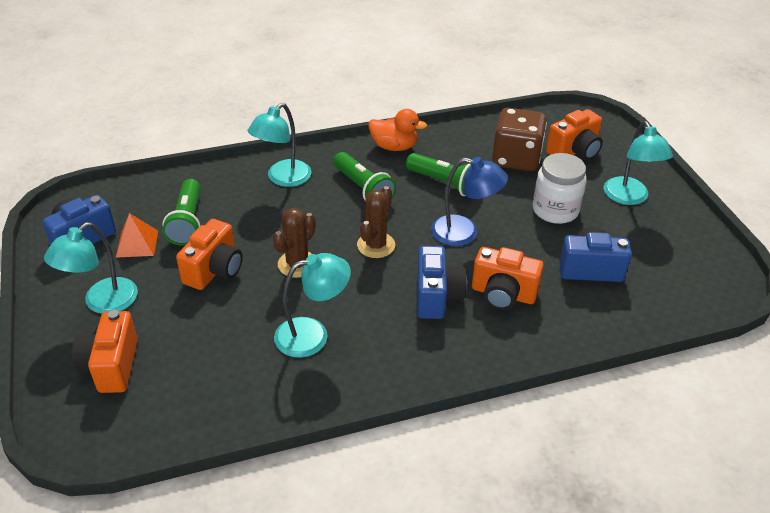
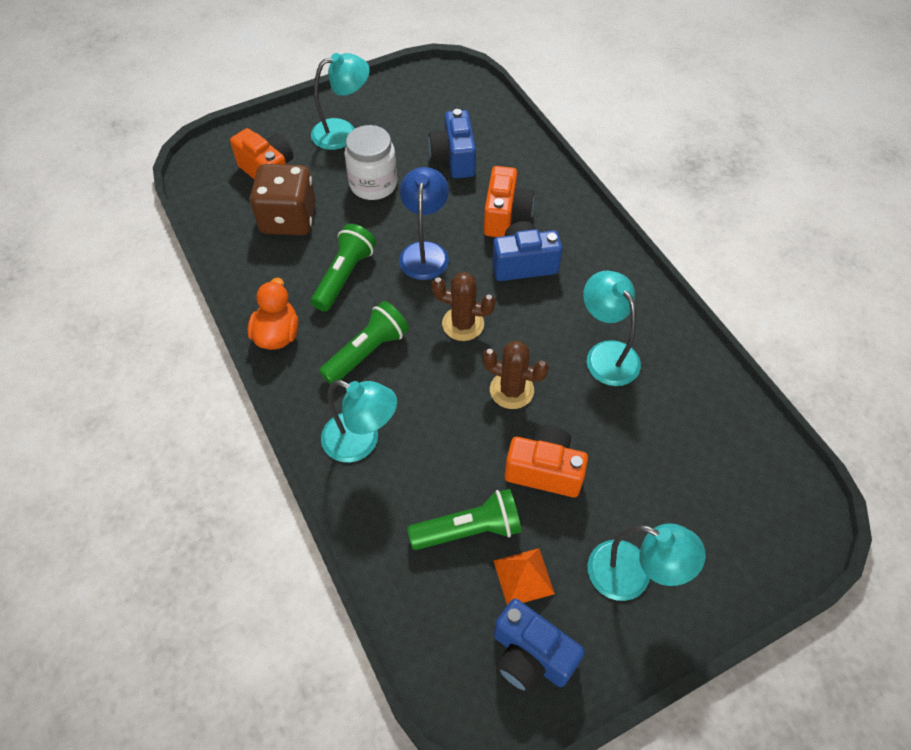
camera: 100 degrees left, 15 degrees up
orange camera [72,310,138,393] -> none

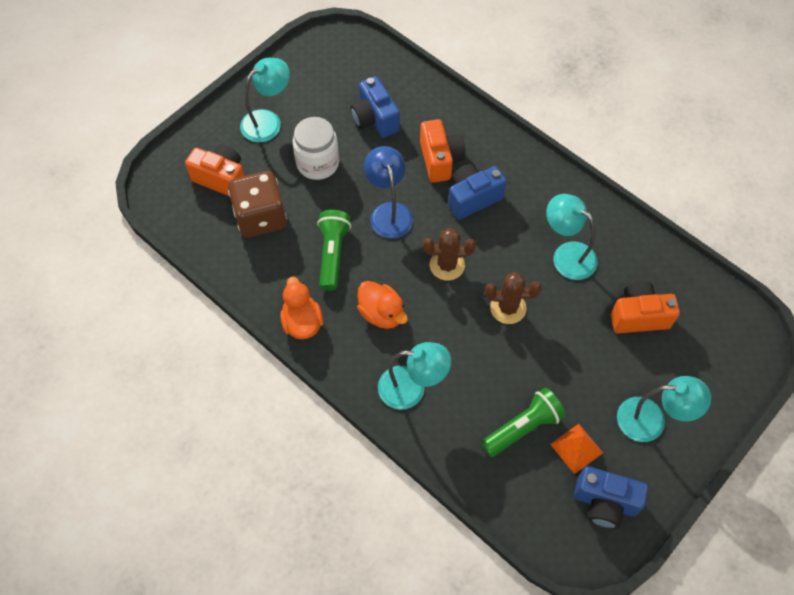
camera: 20 degrees left, 5 degrees up
green flashlight [319,301,409,385] -> orange duck [357,281,408,329]
orange camera [504,425,588,497] -> orange camera moved to [611,281,680,333]

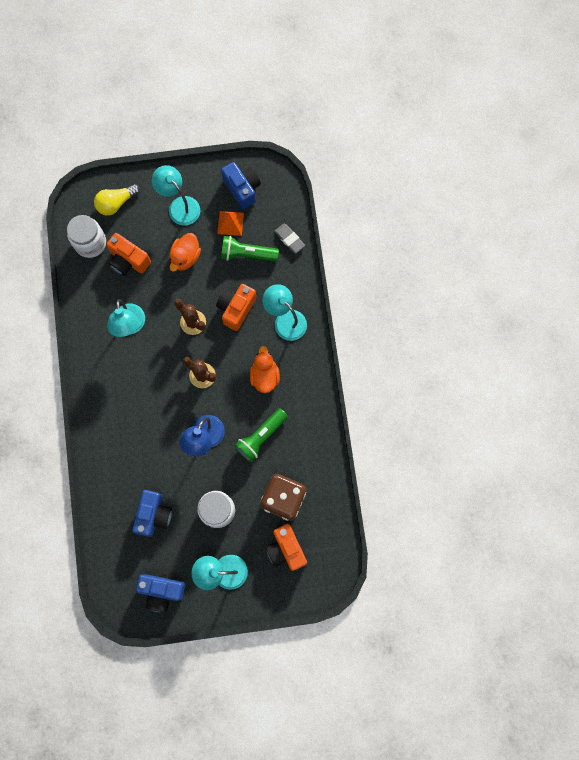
camera: 140 degrees left, 15 degrees up
orange duck [280,277,323,339] -> orange duck moved to [169,233,201,271]
orange camera [420,119,465,183] -> orange camera moved to [216,284,256,331]
blue camera [448,164,507,220] -> blue camera moved to [136,574,185,612]
none -> white jar [67,215,106,258]
none -> yellow light bulb [94,184,140,216]
none -> grey eraser [274,224,305,253]

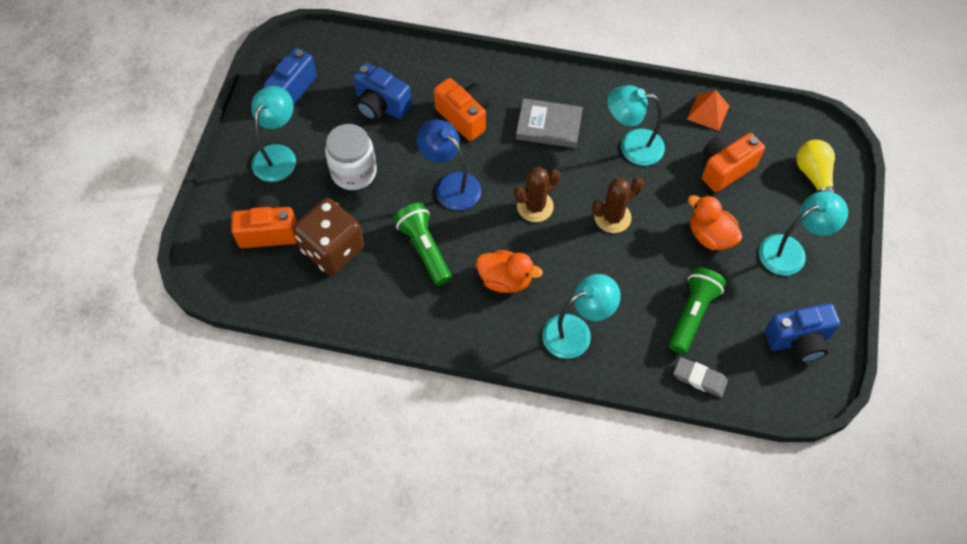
camera: 110 degrees right, 15 degrees down
white jar [67,215,106,258] -> none
orange camera [216,284,256,331] -> orange camera moved to [434,78,490,141]
orange pyramid [217,211,244,236] -> orange pyramid moved to [687,90,729,131]
grey eraser [274,224,305,253] -> grey eraser turned 45 degrees clockwise [673,357,728,397]
none -> grey book [516,98,583,148]

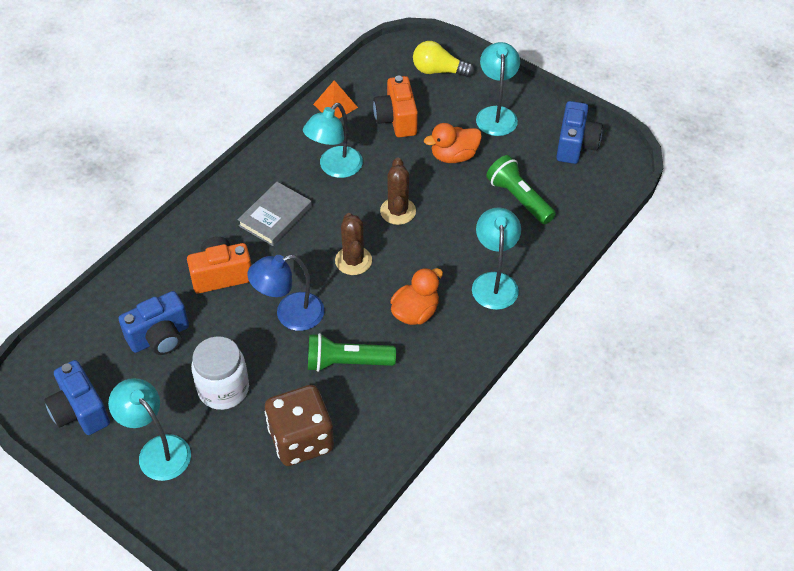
camera: 65 degrees left, 10 degrees down
orange camera [231,195,297,248] -> none
grey eraser [673,357,728,397] -> none

